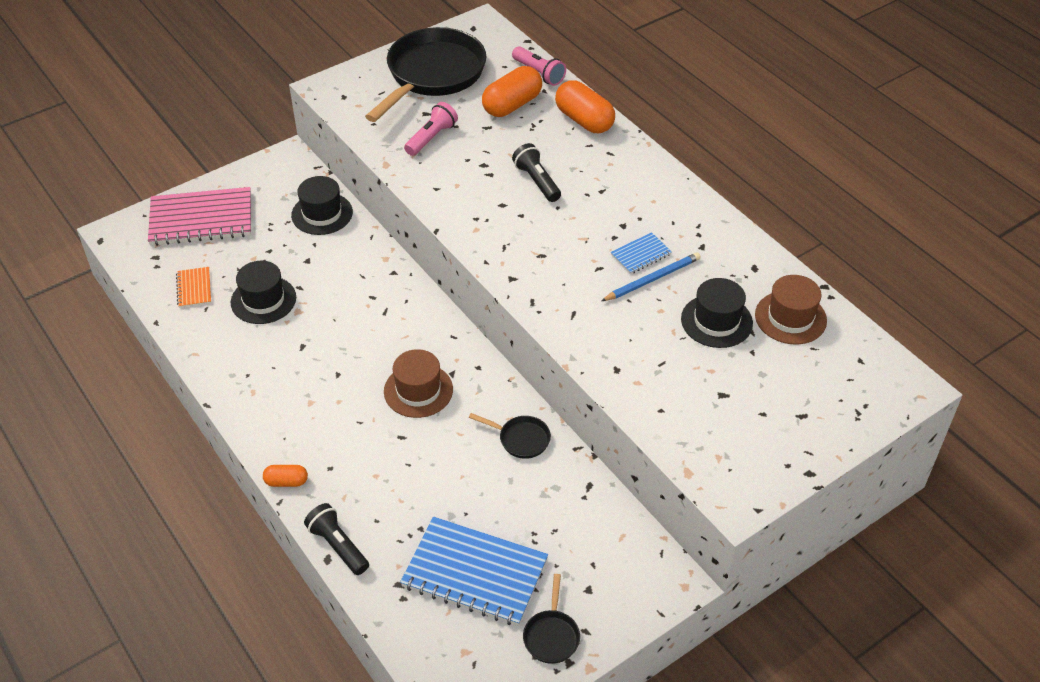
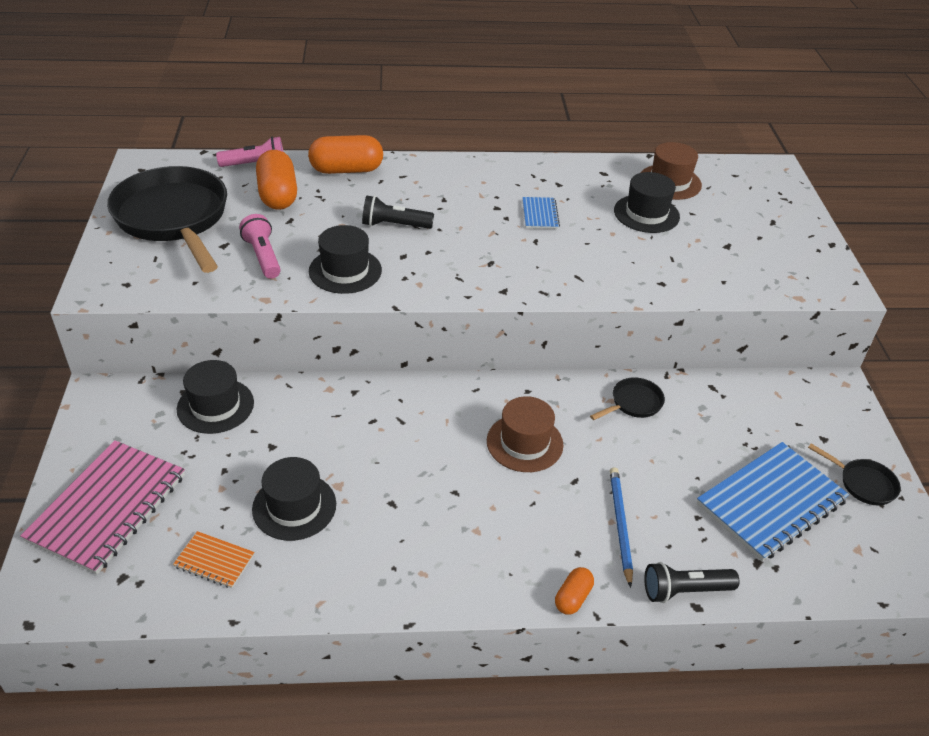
camera: 60 degrees left, 5 degrees down
blue pencil [601,252,701,301] -> blue pencil moved to [610,467,633,588]
none -> black hat [309,225,382,294]

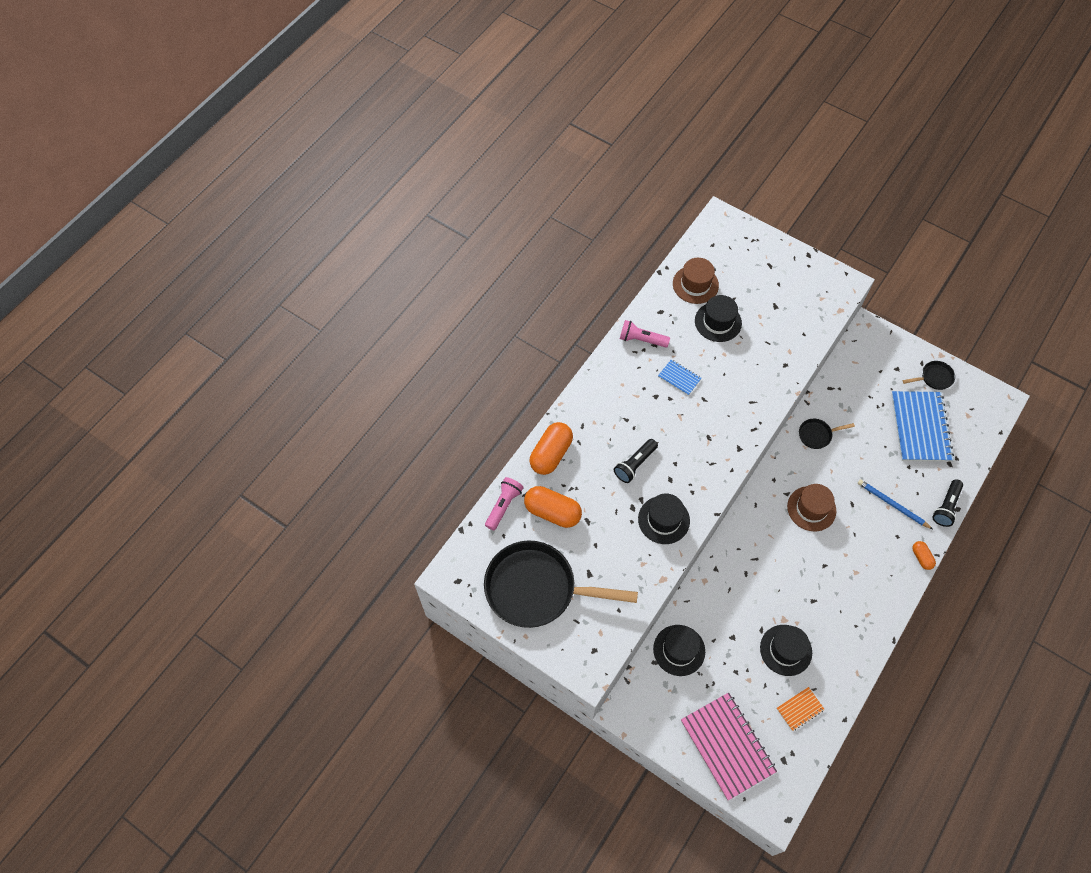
camera: 50 degrees left, 20 degrees up
pink flashlight [239,214,281,279] -> pink flashlight moved to [620,320,670,348]
black pan [590,377,665,420] -> black pan turned 105 degrees counterclockwise [799,419,855,449]

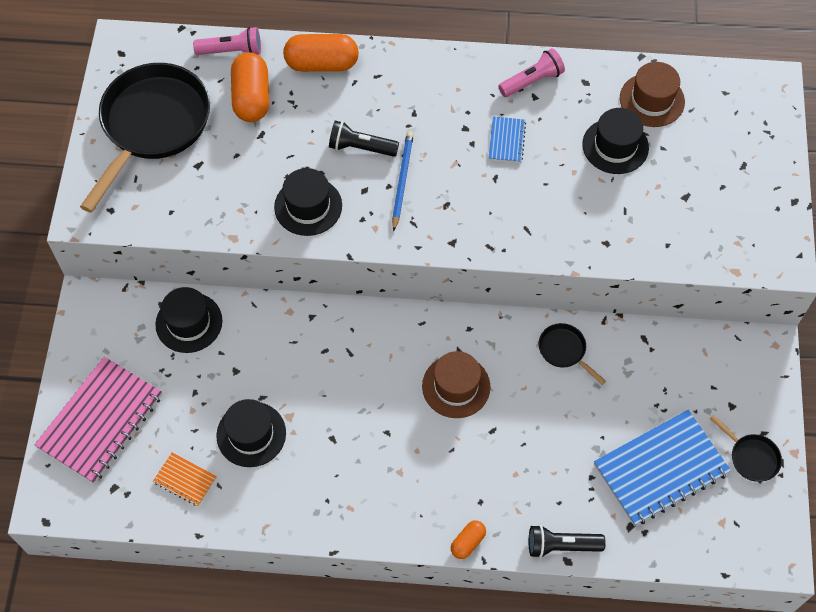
camera: 60 degrees right, 0 degrees up
black pan [484,540,638,628] -> black pan turned 45 degrees clockwise [80,63,210,213]
pink flashlight [620,320,670,348] -> pink flashlight turned 75 degrees clockwise [498,48,565,97]
blue pencil [858,479,933,529] -> blue pencil moved to [392,131,414,232]

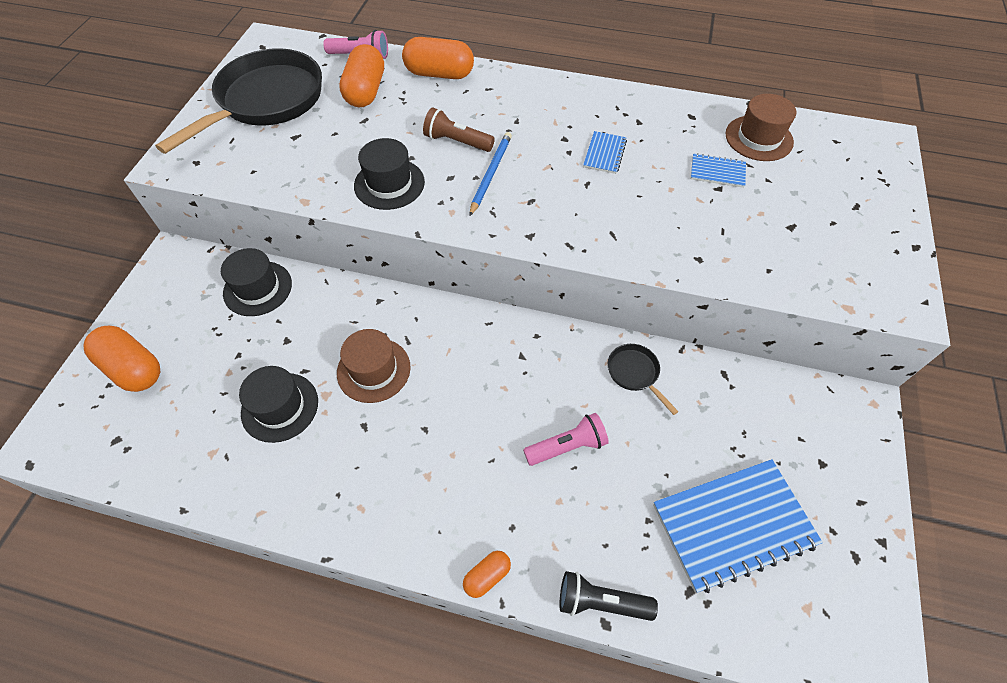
camera: 10 degrees right, 5 degrees down
pink notebook [34,357,162,484] -> orange capsule [84,326,160,392]
orange notebook [153,452,217,506] -> none
black flashlight [329,121,399,157] -> brown flashlight [423,108,495,152]
brown hat [422,351,491,418] -> brown hat moved to [337,329,410,403]
pink flashlight [498,48,565,97] -> pink flashlight moved to [523,413,609,466]
black hat [583,108,649,174] -> blue notebook [691,153,746,188]
black pan [710,415,782,482] -> none

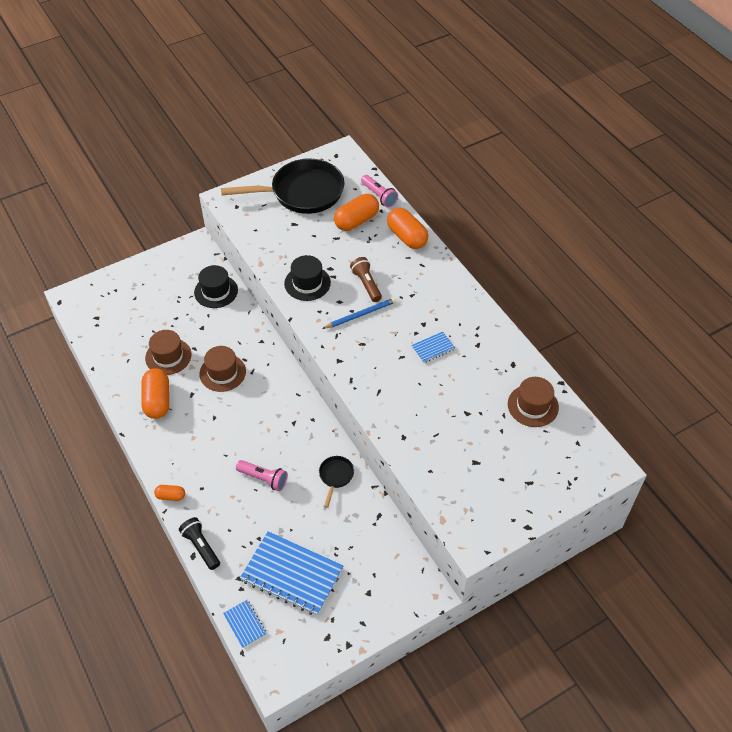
camera: 45 degrees right, 5 degrees down
orange capsule [84,326,160,392] -> orange capsule moved to [142,368,169,419]
black hat [239,366,318,443] -> brown hat [145,330,191,375]
blue notebook [691,153,746,188] -> blue notebook moved to [223,600,267,648]

